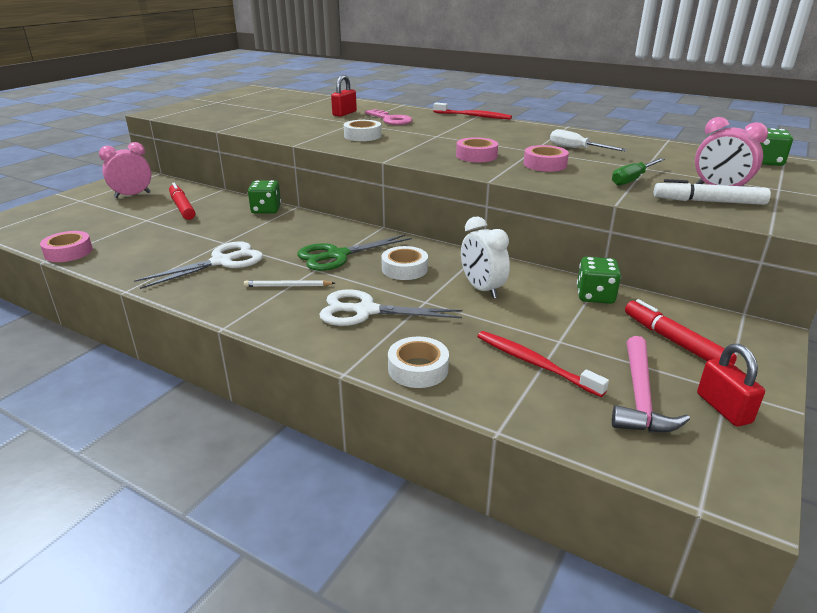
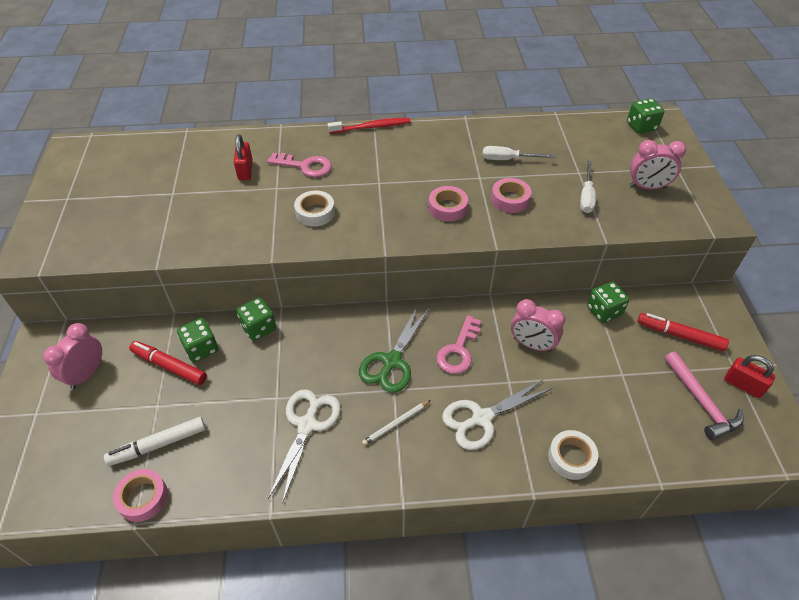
camera: 35 degrees left, 20 degrees up
white tape [381,246,428,280] -> pink key [437,315,481,374]
white clock [461,217,510,298] -> pink clock [511,299,565,352]
red toothbrush [477,331,609,397] -> none
green screwdriver [612,158,665,186] -> white screwdriver [580,161,596,213]
white marker [654,179,771,205] -> white marker moved to [104,417,206,466]
none -> green dice [177,318,218,362]

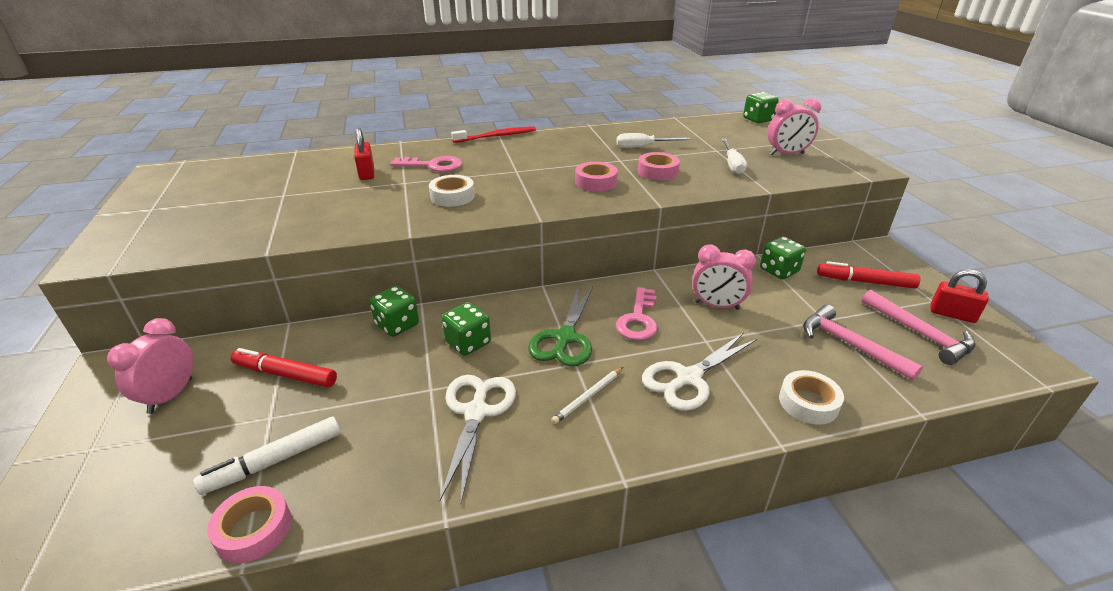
camera: 10 degrees left, 15 degrees down
green dice [177,318,218,362] -> green dice moved to [442,302,491,356]
none -> pink hammer [803,305,923,381]

